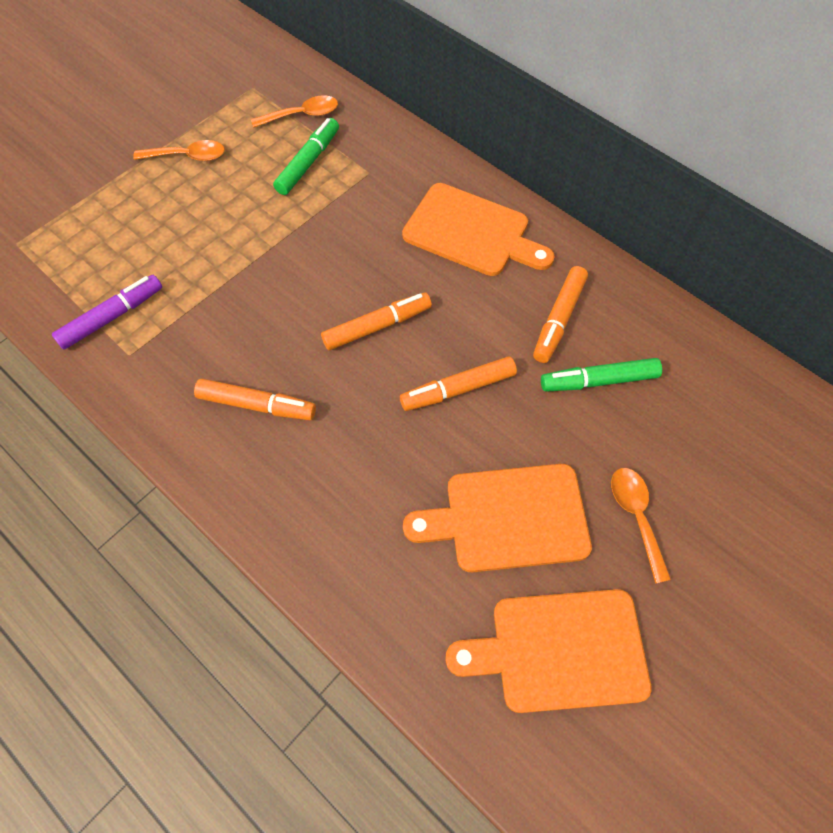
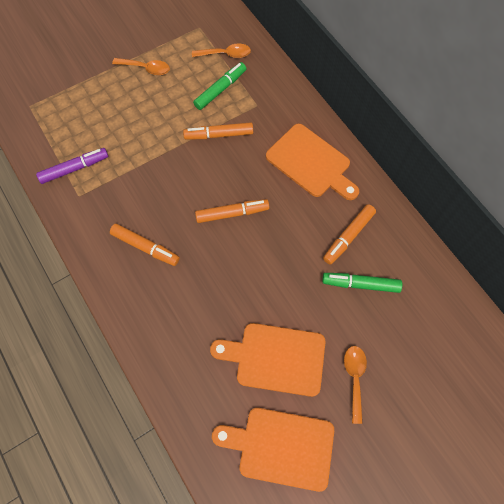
camera: 15 degrees right, 5 degrees up
orange marker [400,356,517,411] -> orange marker moved to [183,122,253,140]

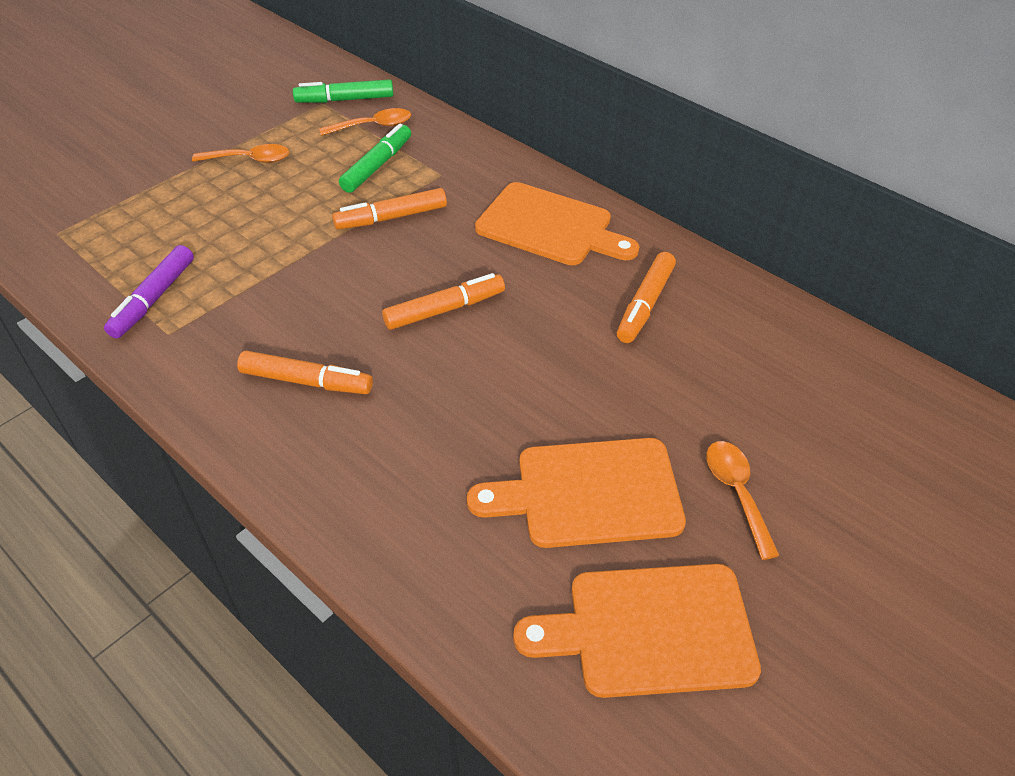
camera: 15 degrees left, 20 degrees down
purple marker [36,148,108,184] -> purple marker turned 150 degrees clockwise [104,245,194,338]
green marker [322,273,402,293] -> green marker moved to [293,79,393,103]

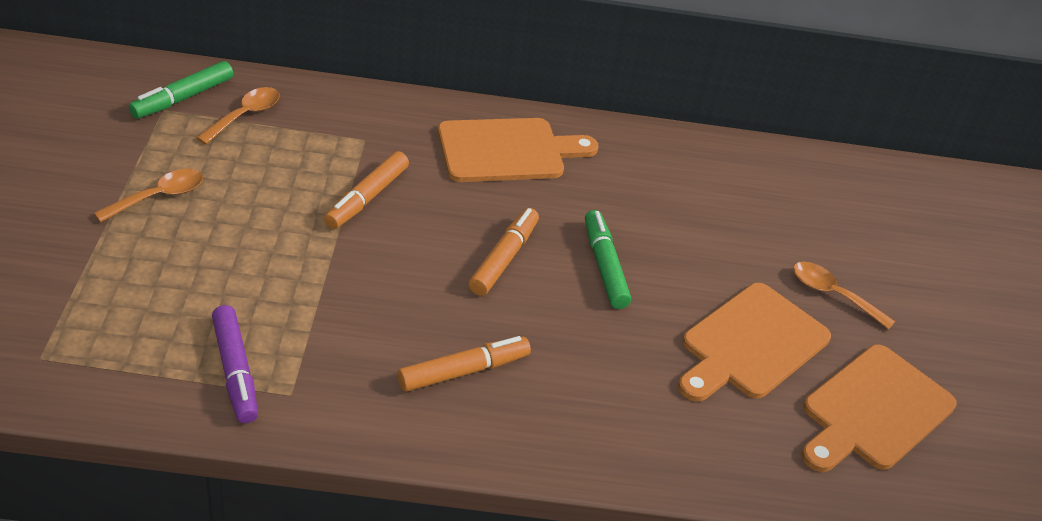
camera: 45 degrees left, 5 degrees down
green marker [339,124,411,193] -> green marker moved to [585,210,631,309]
orange marker [617,252,676,343] -> none

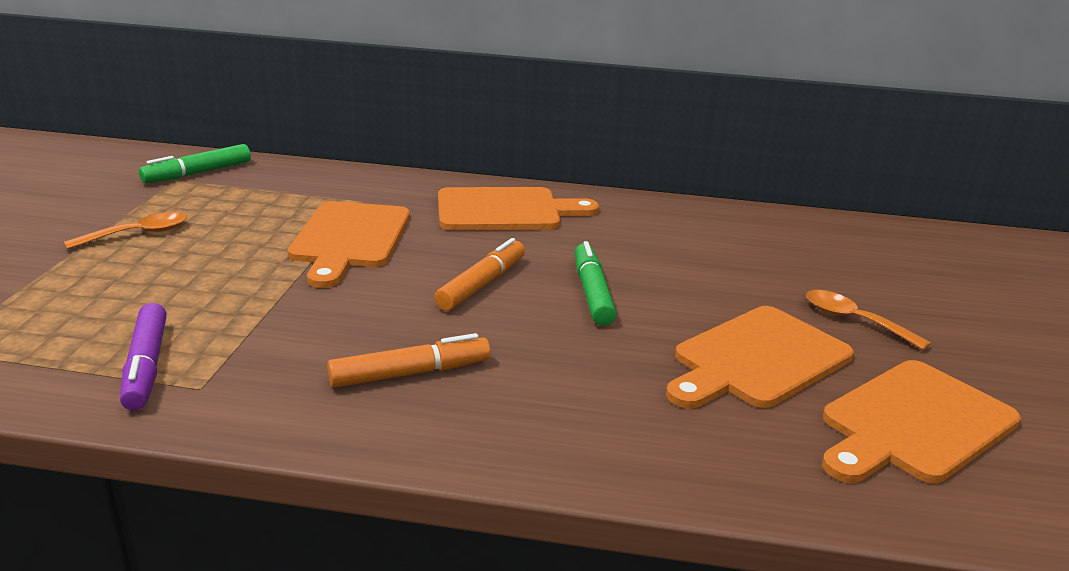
camera: 10 degrees right, 15 degrees down
orange spoon [196,87,280,145] -> none
orange marker [324,151,409,229] -> orange cutting board [288,201,410,288]

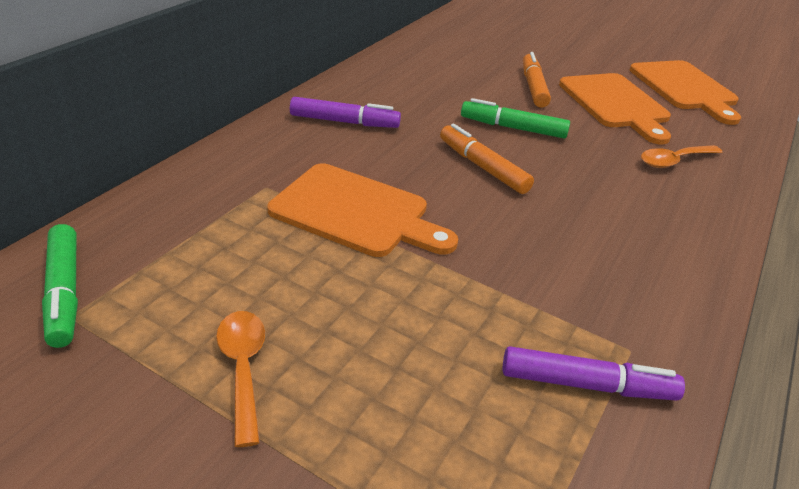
camera: 70 degrees left, 10 degrees up
orange marker [327,333,491,388] -> orange marker moved to [523,52,551,108]
orange cutting board [438,187,599,230] -> purple marker [290,97,401,128]
orange spoon [806,290,931,350] -> orange spoon moved to [641,145,723,168]

